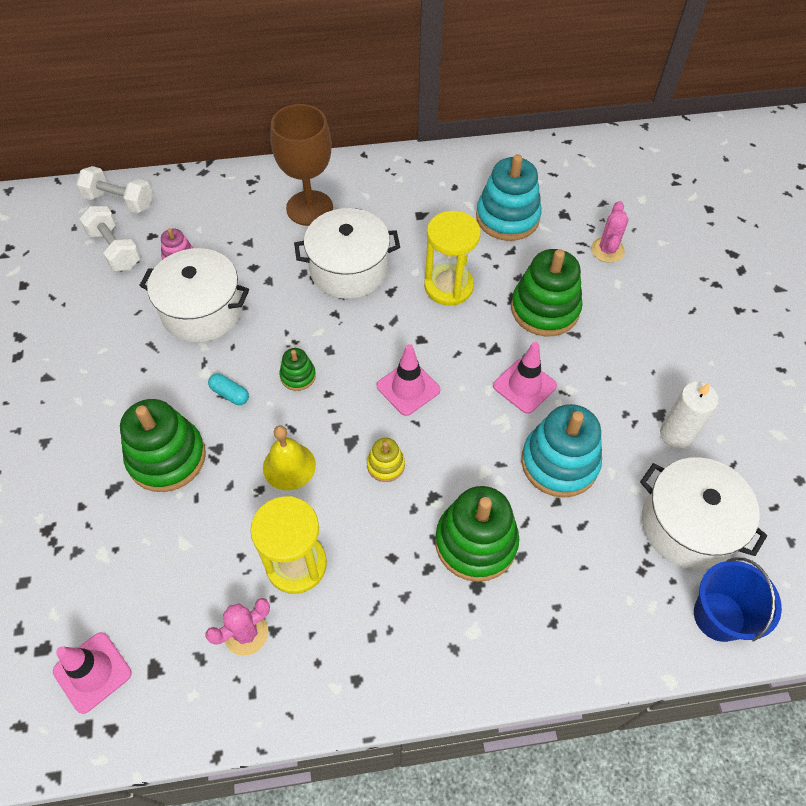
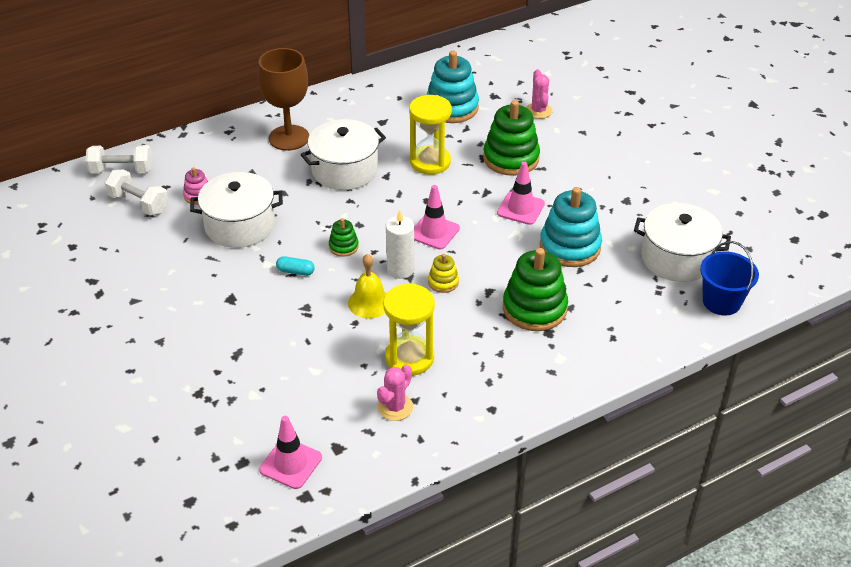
camera: 20 degrees left, 15 degrees down
green stacking toy [120,399,206,492] -> none
white candle [660,382,719,449] -> white candle moved to [386,210,415,279]

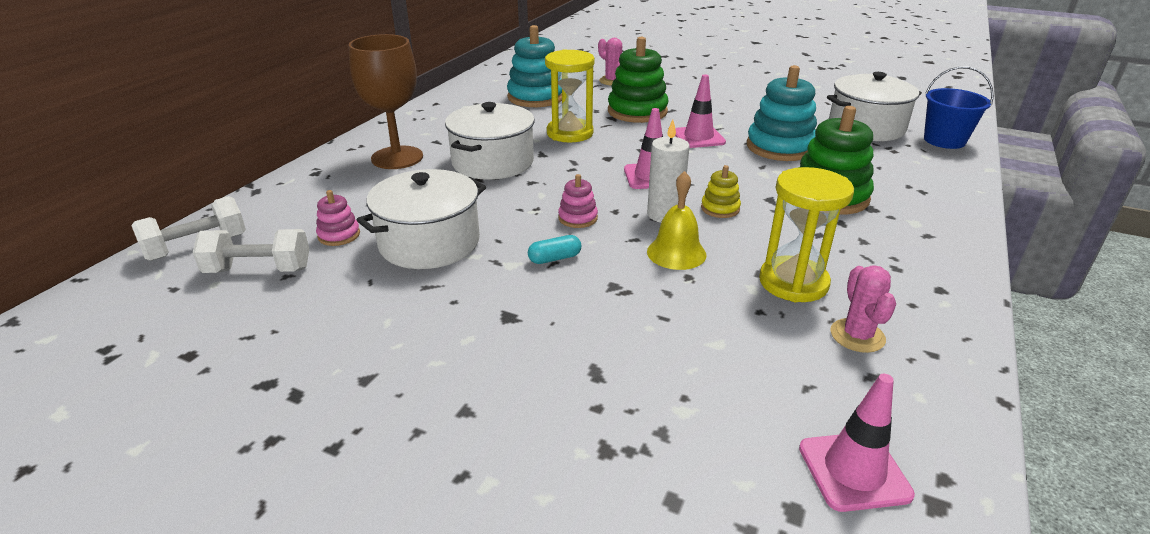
camera: 35 degrees left, 10 degrees down
green stacking toy [329,218,359,257] -> pink stacking toy [558,174,598,228]

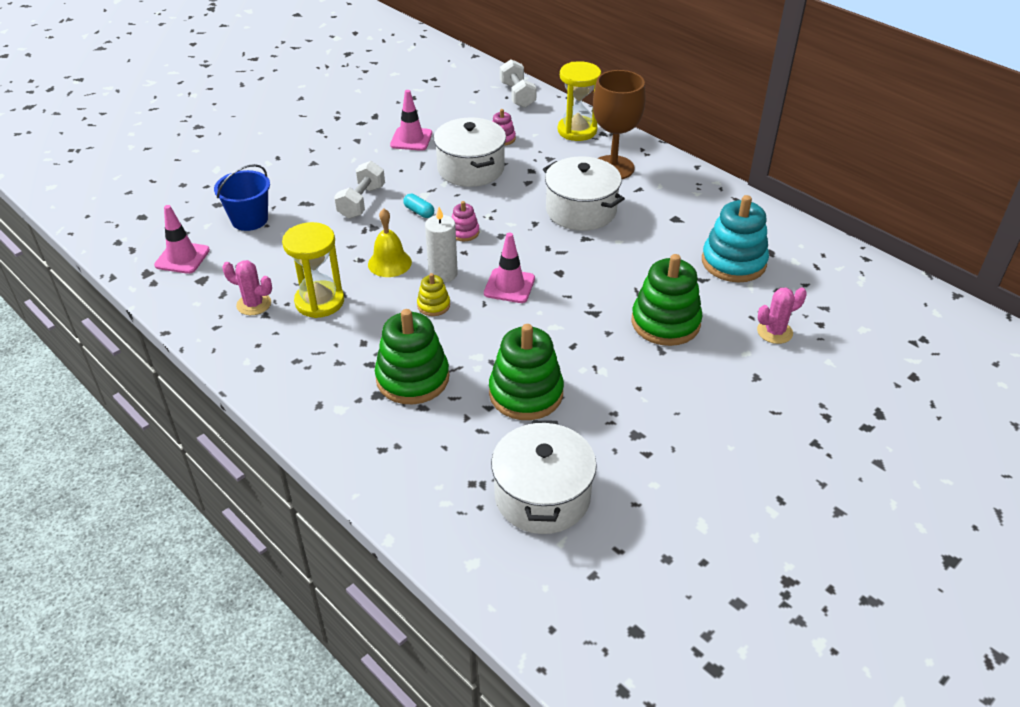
camera: 110 degrees right, 10 degrees up
white dumbbell [193,229,309,273] -> white dumbbell moved to [334,161,385,219]
turquoise capsule [528,235,581,264] -> turquoise capsule turned 45 degrees counterclockwise [403,194,434,218]
yellow hourglass [545,49,595,143] -> yellow hourglass moved to [558,61,601,141]
pink traffic cone [675,74,726,148] -> pink traffic cone moved to [390,90,432,151]
turquoise stacking toy [747,65,817,161] -> green stacking toy [489,324,564,420]
blue bucket [924,66,994,149] -> blue bucket moved to [214,164,270,231]

